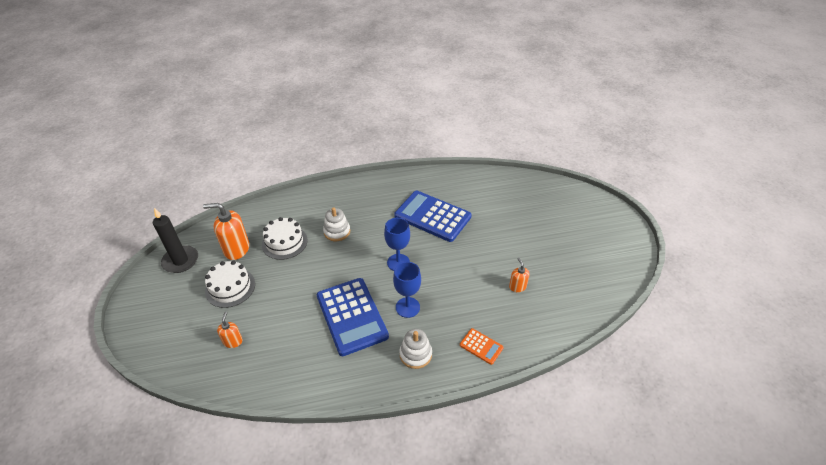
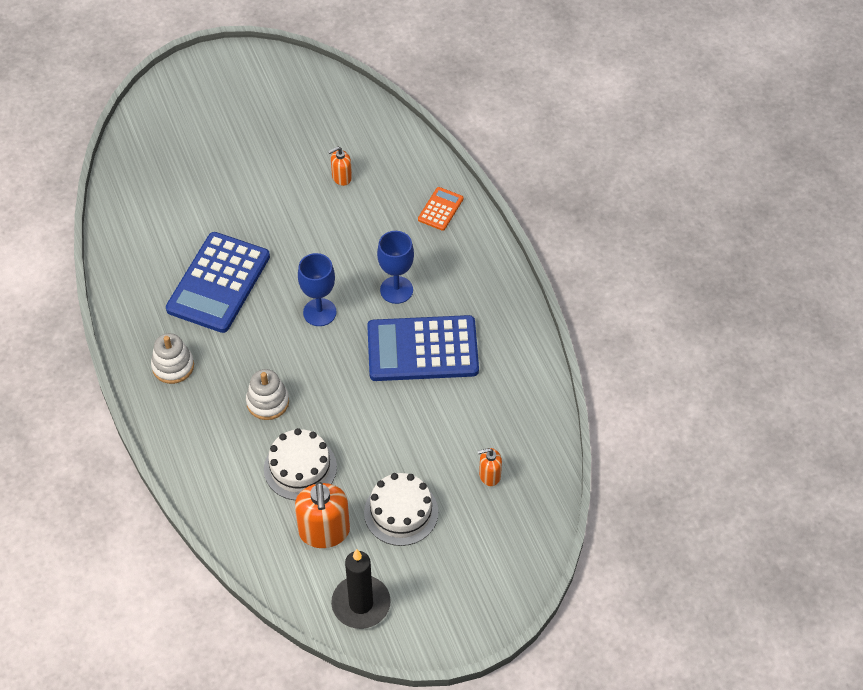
camera: 100 degrees left, 10 degrees up
blue calculator [317,278,389,356] -> blue calculator turned 150 degrees counterclockwise [367,315,479,381]
white stacking toy [399,329,432,369] -> white stacking toy moved to [151,333,194,384]

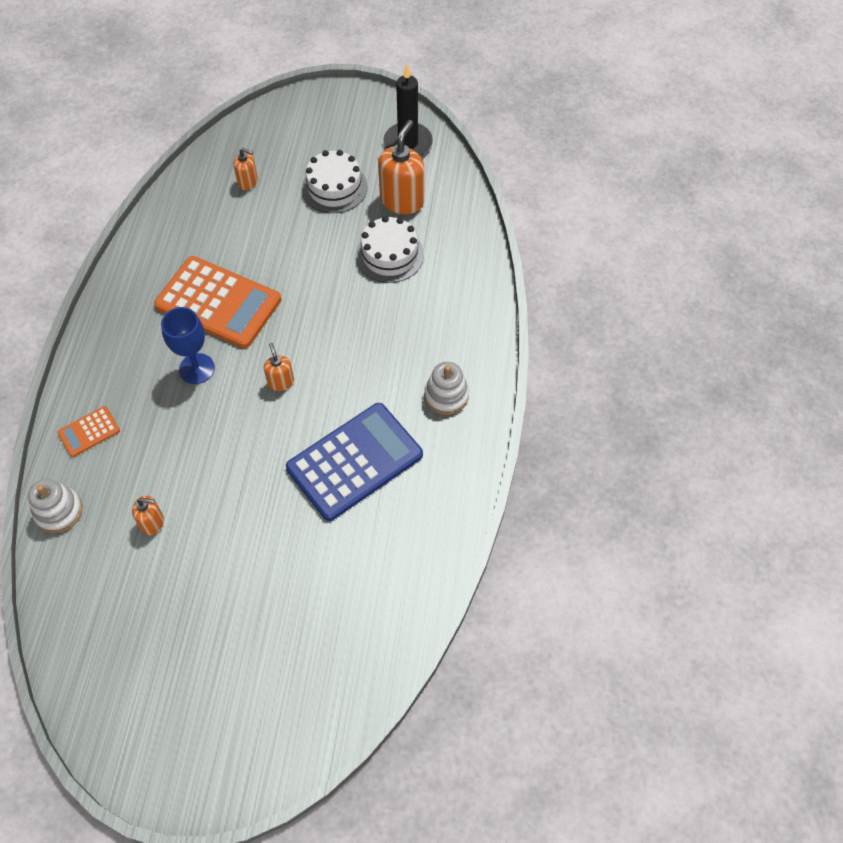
camera: 150 degrees left, 5 degrees up
white stacking toy [246,369,289,420] -> white stacking toy moved to [28,479,82,533]
blue goblet [298,253,337,326] -> orange soap dispenser [264,343,294,391]
blue calculator [367,315,479,381] -> orange calculator [154,256,281,348]

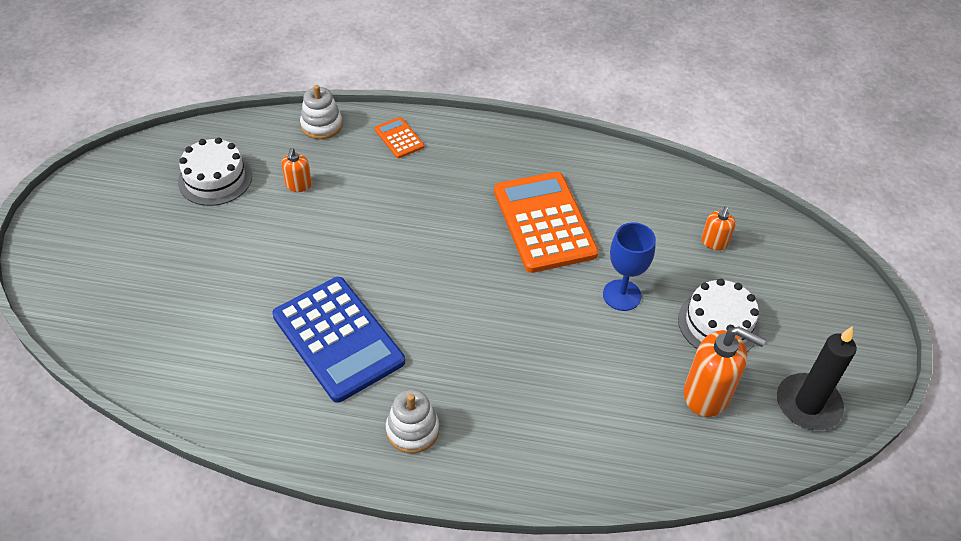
camera: 90 degrees right, 10 degrees down
orange calculator [154,256,281,348] -> orange calculator turned 135 degrees clockwise [494,172,599,273]
blue goblet [161,307,215,384] -> blue goblet moved to [603,222,656,311]
orange soap dispenser [264,343,294,391] -> none
white cake [356,216,424,283] -> white cake moved to [178,138,252,206]

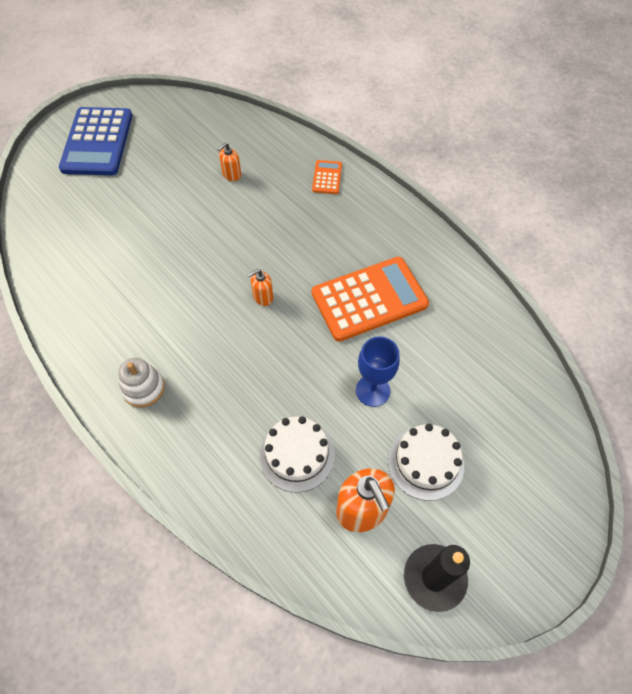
camera: 40 degrees right, 10 degrees up
white cake [178,138,252,206] -> white cake moved to [259,416,335,493]
blue calculator [272,277,405,403] -> blue calculator moved to [59,107,132,175]
white stacking toy [300,85,342,139] -> none
orange calculator [494,172,599,273] -> orange calculator turned 45 degrees clockwise [312,257,429,342]
orange soap dispenser [701,206,736,250] -> orange soap dispenser moved to [248,269,273,306]

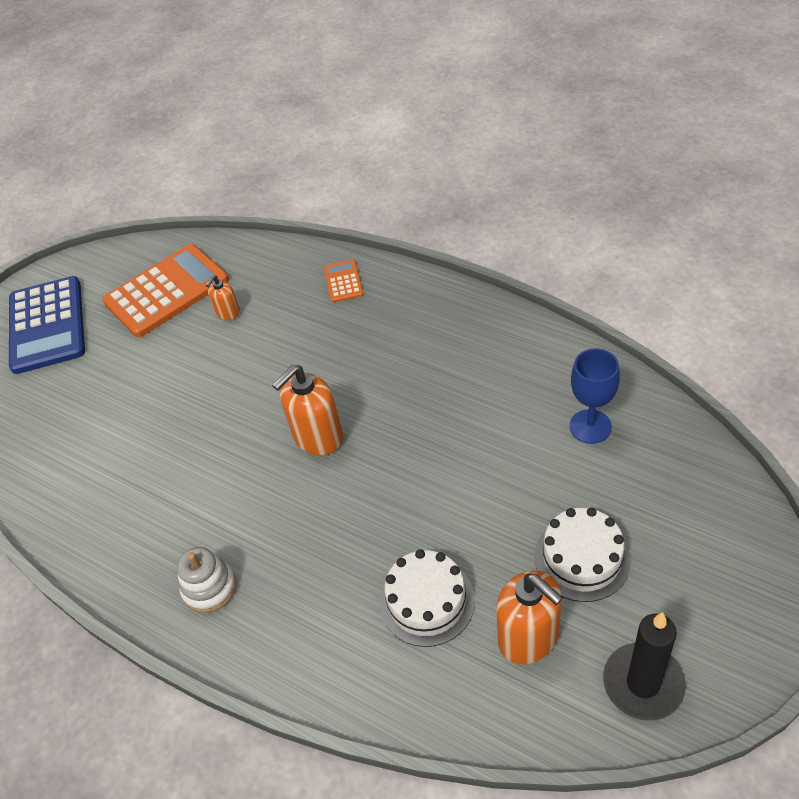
camera: 10 degrees left, 10 degrees down
orange soap dispenser [248,269,273,306] -> orange soap dispenser [272,365,343,455], size x1.88
orange calculator [312,257,429,342] -> orange calculator moved to [102,244,229,338]
blue goblet [356,337,400,407] -> blue goblet moved to [570,348,620,444]

